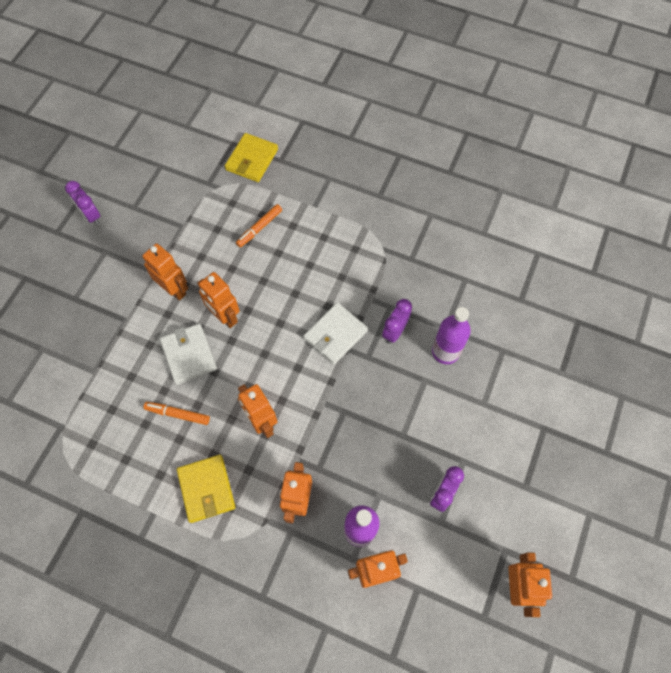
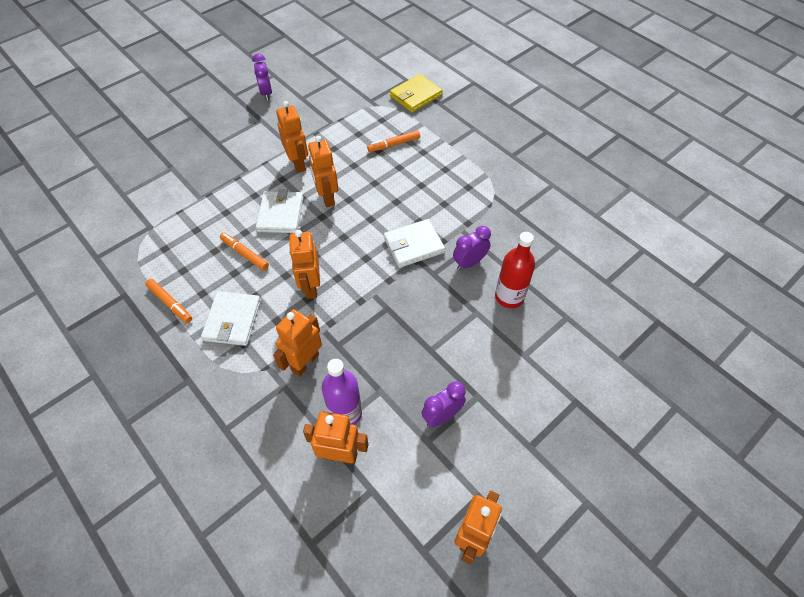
camera: 25 degrees right, 10 degrees down
yellow wallet [177,455,235,523] -> white wallet [201,291,261,346]
purple bottle [432,307,471,364] -> red bottle [495,232,535,308]
none -> orange marker [145,279,192,323]

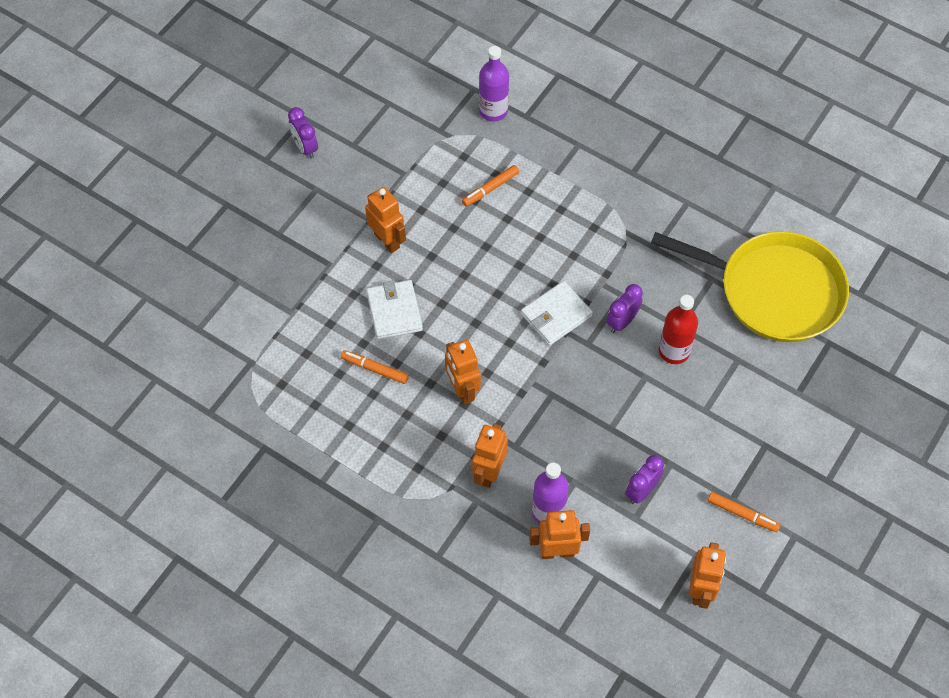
camera: 15 degrees left, 5 degrees up
orange marker [145,279,192,323] -> orange marker moved to [708,492,781,532]
white wallet [201,291,261,346] -> none
orange robot [308,136,338,207] -> none
yellow wallet [390,74,442,112] -> purple bottle [479,46,509,122]
none -> yellow pan [651,231,849,342]

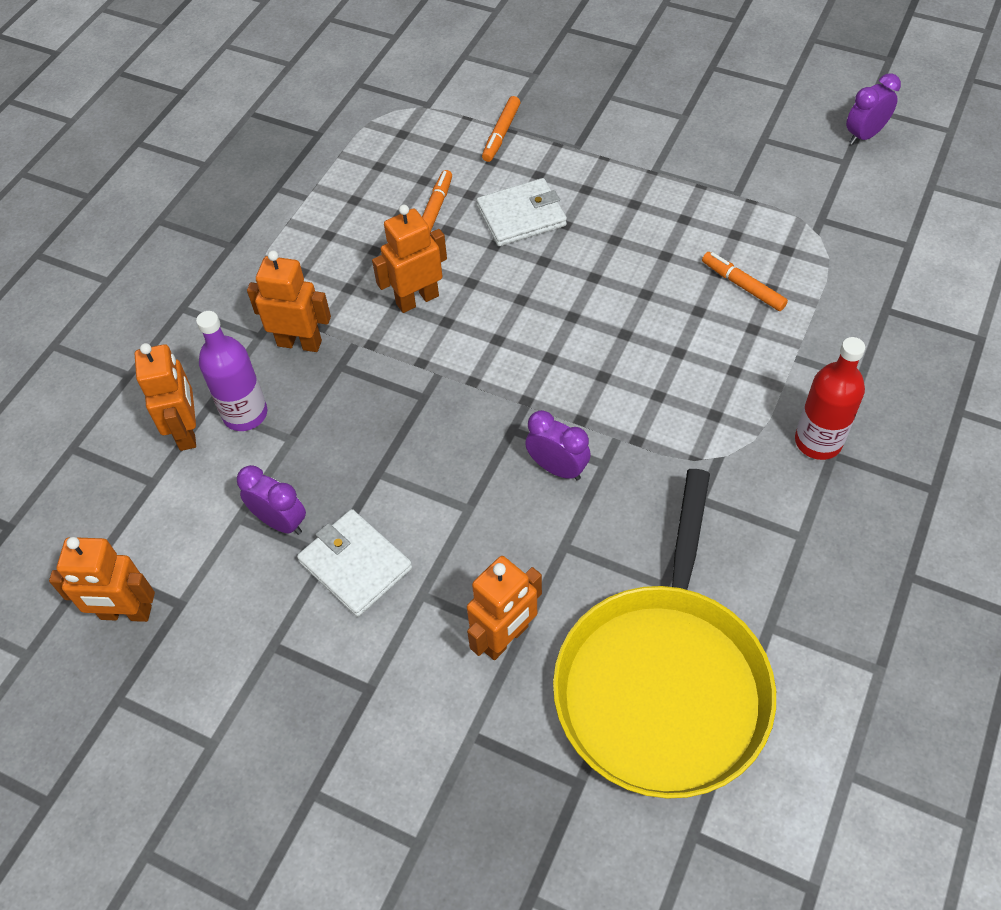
camera: 85 degrees right, 5 degrees down
purple clock [288,107,318,159] -> purple clock moved to [846,73,901,145]
orange robot [365,187,406,253] -> orange robot moved to [467,556,542,660]
purple bottle [479,46,509,122] -> none
white wallet [521,281,593,345] -> white wallet moved to [297,509,412,617]
red bottle [659,295,698,364] -> red bottle moved to [795,337,865,460]
orange marker [708,492,781,532] -> orange marker moved to [482,96,520,162]

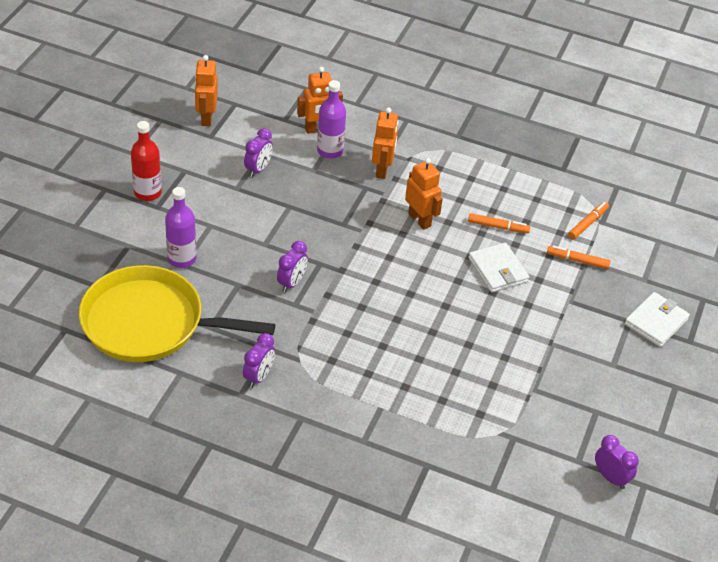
camera: 80 degrees right, 10 degrees down
white wallet [297,509,412,617] -> white wallet moved to [625,292,690,347]
orange robot [467,556,542,660] -> purple bottle [165,187,196,268]
orange marker [702,252,788,311] -> orange marker moved to [568,202,609,239]
red bottle [795,337,865,460] -> red bottle moved to [131,121,162,201]
none -> purple clock [243,333,275,388]

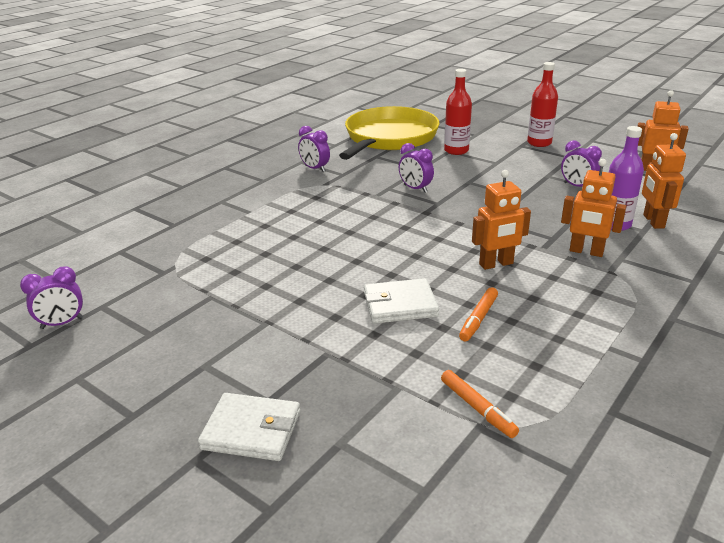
camera: 110 degrees right, 15 degrees down
purple bottle [165,187,196,268] -> red bottle [444,69,472,155]
orange marker [547,246,611,269] -> none
white wallet [625,292,690,347] -> white wallet turned 45 degrees counterclockwise [198,393,300,461]

